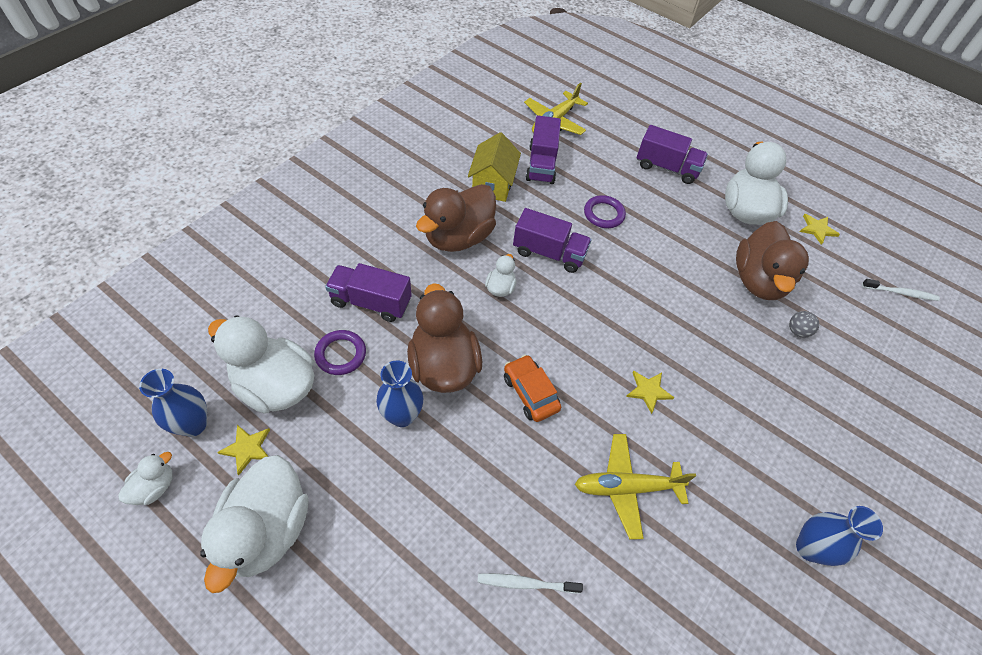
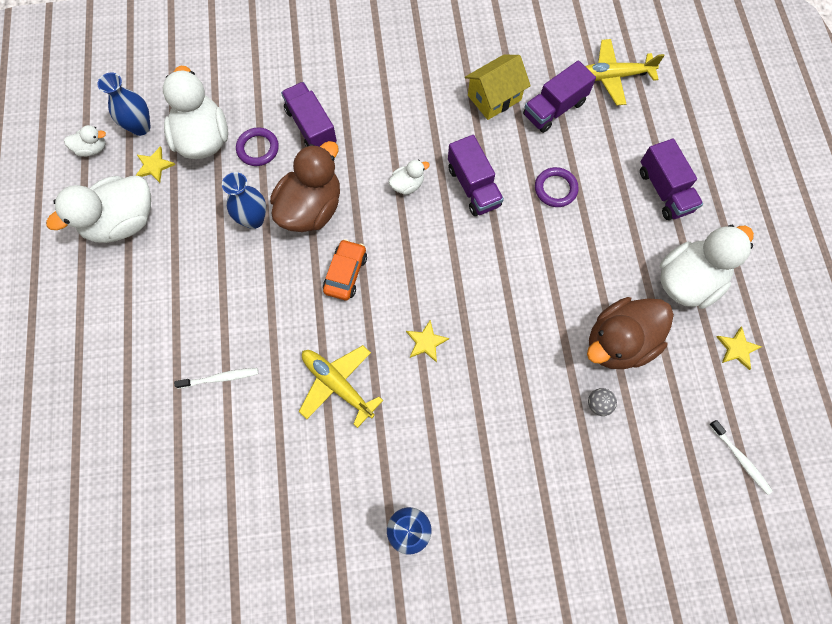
camera: 50 degrees right, 15 degrees up
brown duck [416,184,496,252] -> none
white toothbrush [477,573,583,594] -> white toothbrush turned 120 degrees clockwise [174,368,258,389]

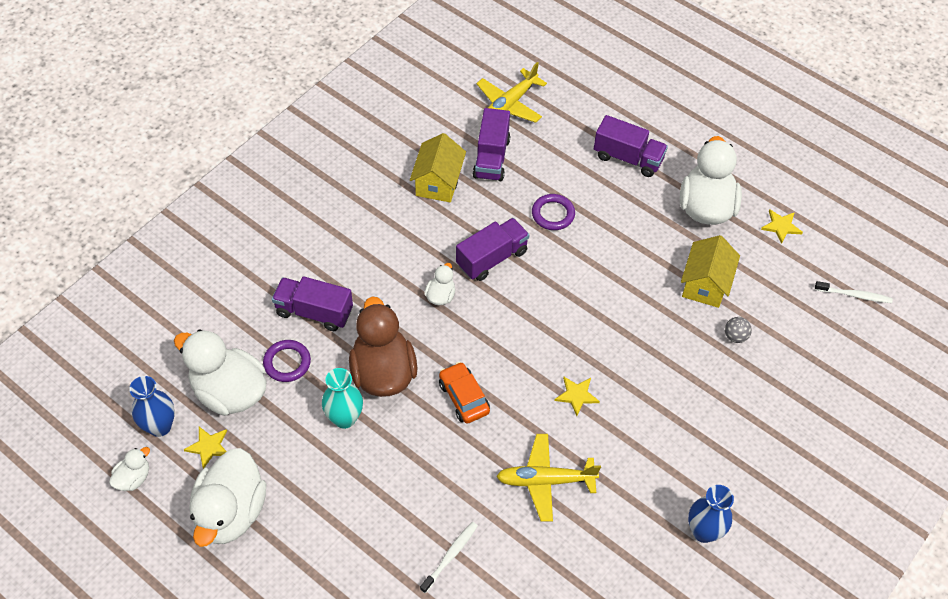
camera: 45 degrees left, 15 degrees down
blue vase [222,172,266,229] -> turquoise vase [322,368,363,429]
purple truck [448,135,504,216] -> purple truck turned 60 degrees counterclockwise [456,218,529,281]
brown duck [587,297,674,369] -> yellow house [681,235,740,308]

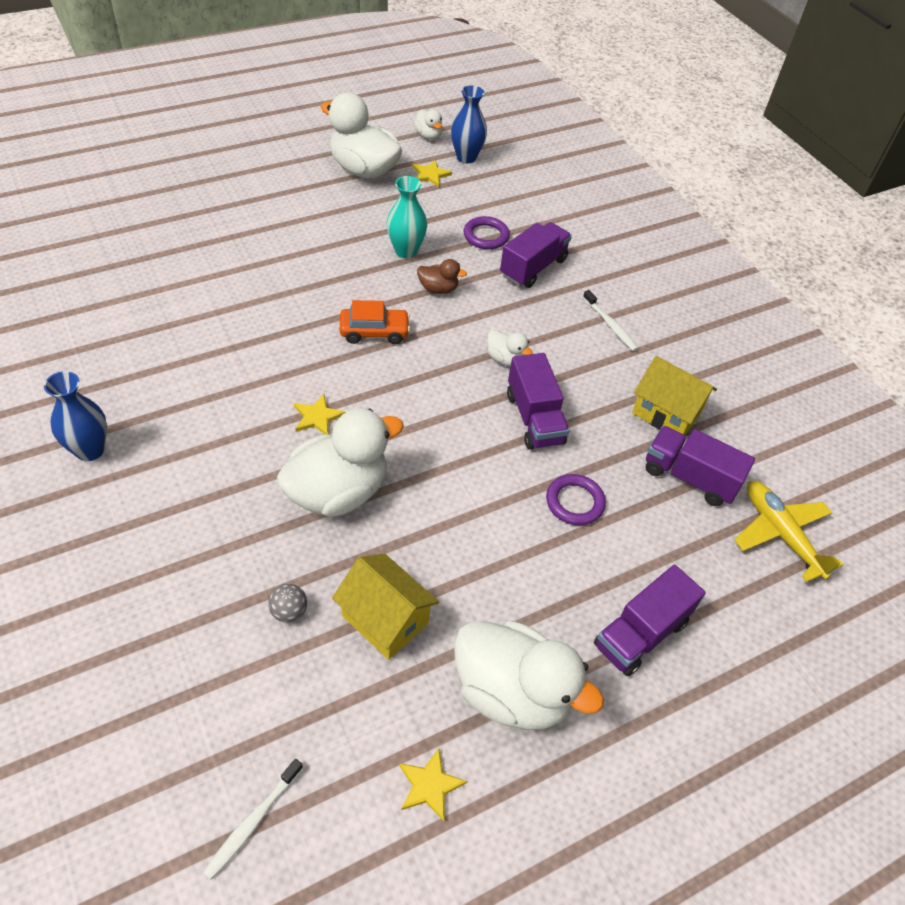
camera: 110 degrees right, 5 degrees down
white duck [174,329,267,416] -> white duck moved to [277,408,404,517]
brown duck [349,297,417,397] -> brown duck [417,259,467,294], size x0.46
white toothbrush [420,522,478,593] -> white toothbrush moved to [583,290,638,351]
yellow plane [496,434,601,522] -> none

